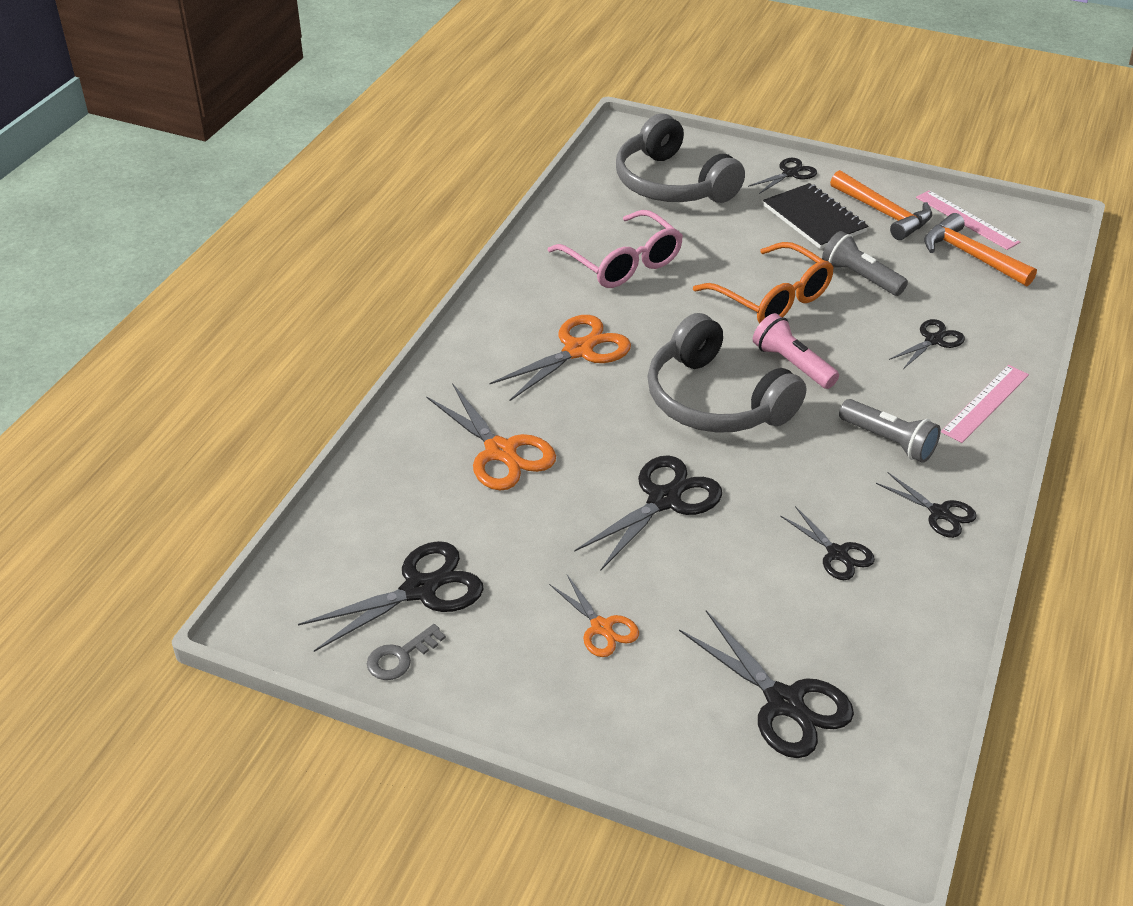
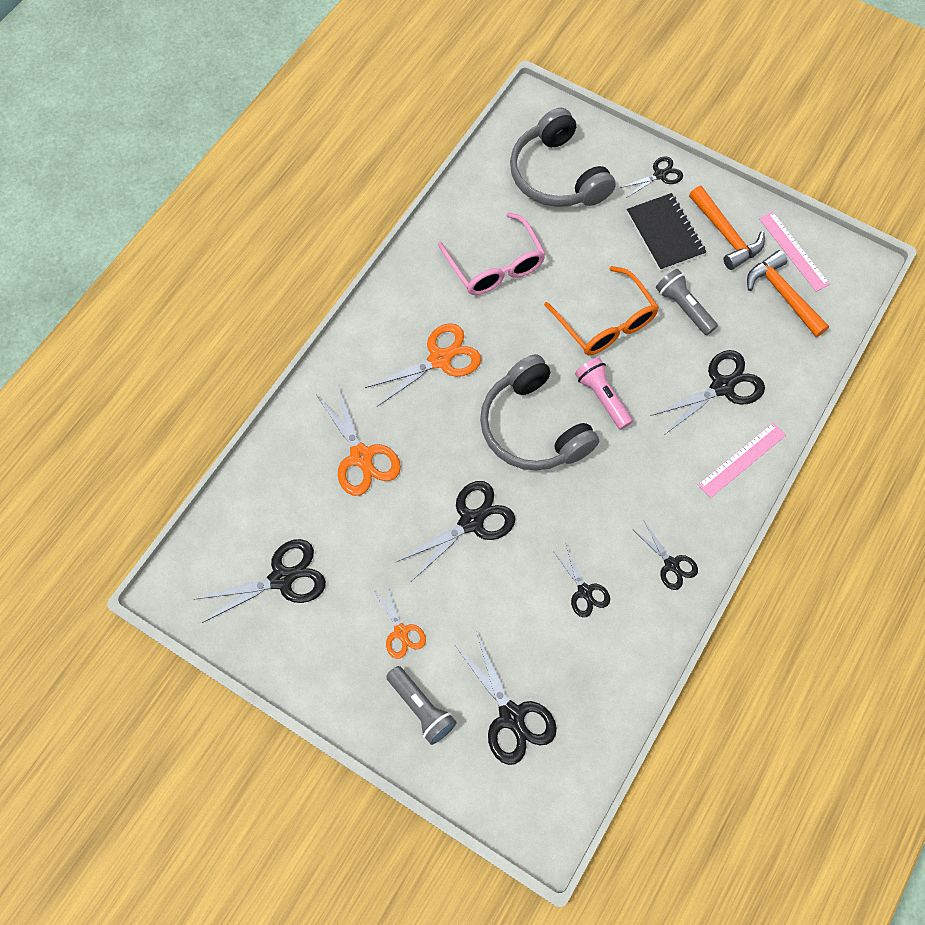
camera: 10 degrees right, 25 degrees up
grey key [367,624,446,680] -> none
grey flashlight [839,399,941,463] -> grey flashlight moved to [386,666,457,745]
black scissors [889,319,965,369] -> black scissors [651,350,765,434], size x1.68

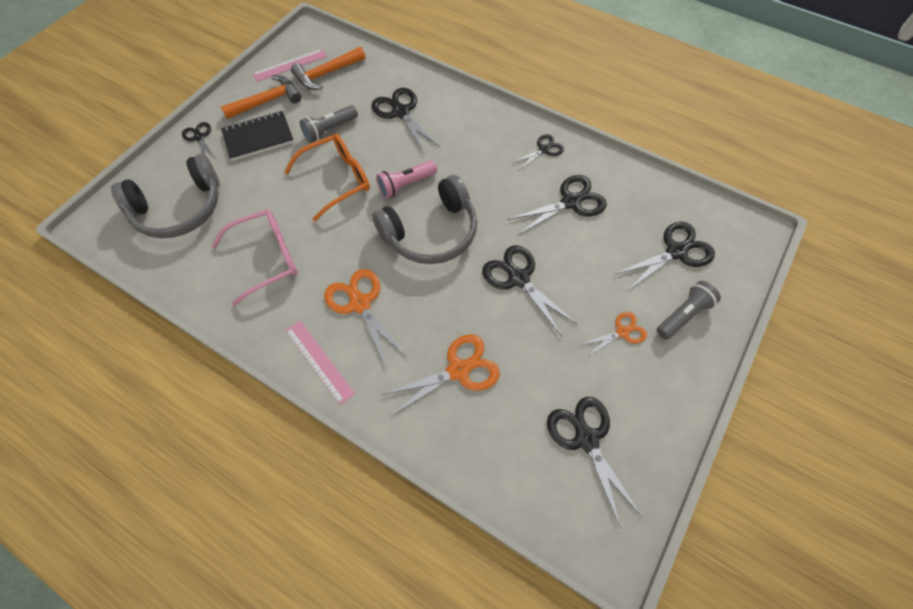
camera: 90 degrees left, 5 degrees down
black scissors [553,543,610,617] -> black scissors [508,175,607,235], size x1.68
pink ruler [698,422,786,498] -> pink ruler moved to [286,321,355,405]

